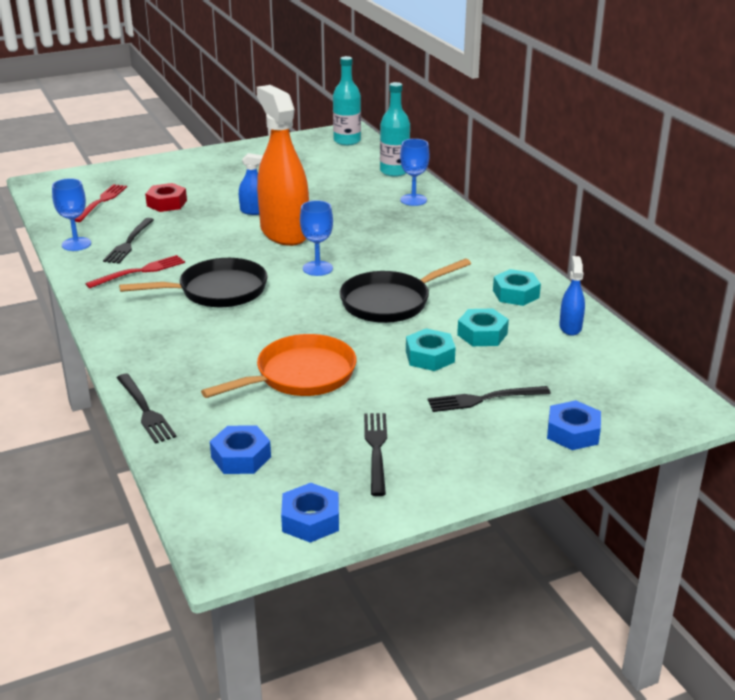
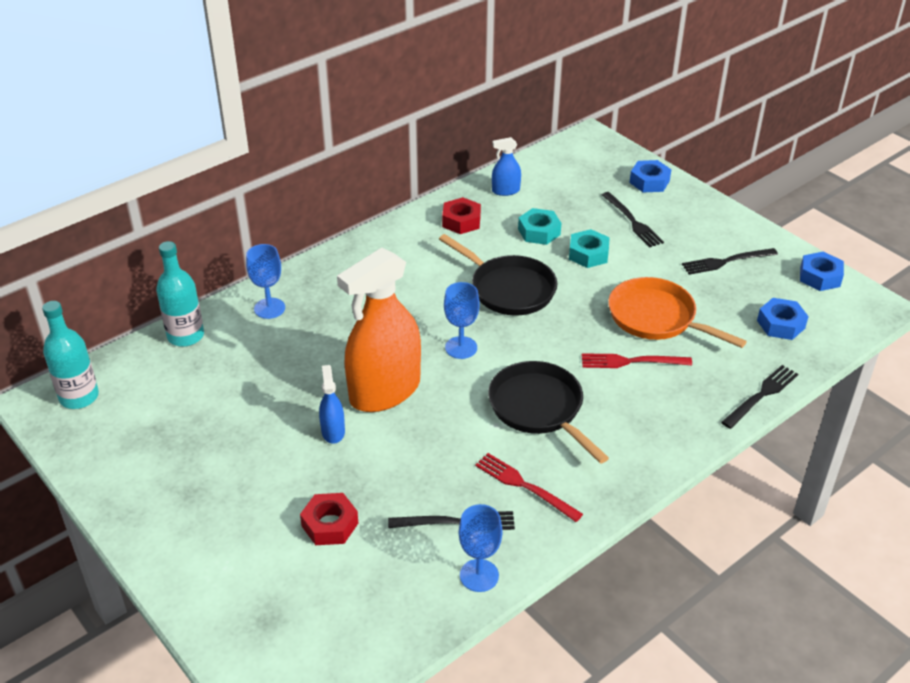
camera: 105 degrees left, 10 degrees up
red fork [75,184,127,222] -> red fork moved to [582,353,692,368]
turquoise nut [493,269,541,306] -> red nut [442,197,481,234]

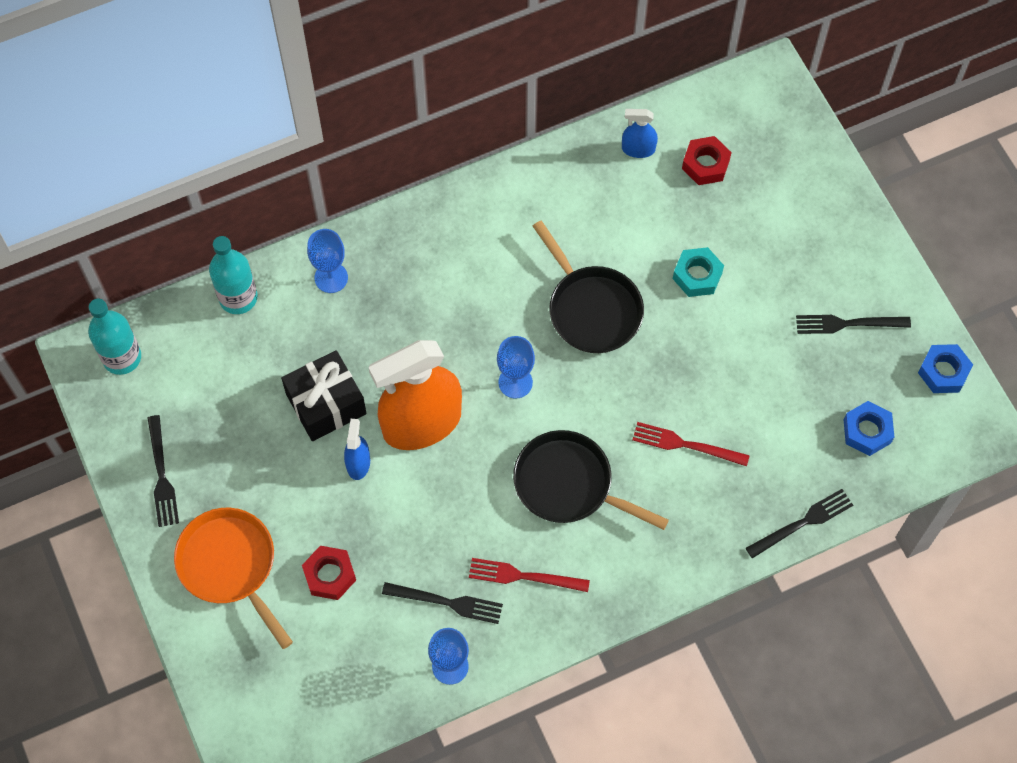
camera: 15 degrees right, 25 degrees up
red nut [442,197,481,234] -> red nut moved to [682,136,732,185]
red fork [475,453,583,522] -> red fork turned 45 degrees counterclockwise [469,558,590,592]
black pan [488,361,609,464] -> black pan turned 45 degrees counterclockwise [513,430,669,530]
turquoise nut [518,208,562,245] -> none
black fork [602,192,664,247] -> black fork moved to [148,415,179,527]
orange pan [608,277,747,348] -> orange pan moved to [174,508,293,649]
blue nut [629,160,671,192] -> none
none -> black gift [281,350,367,441]

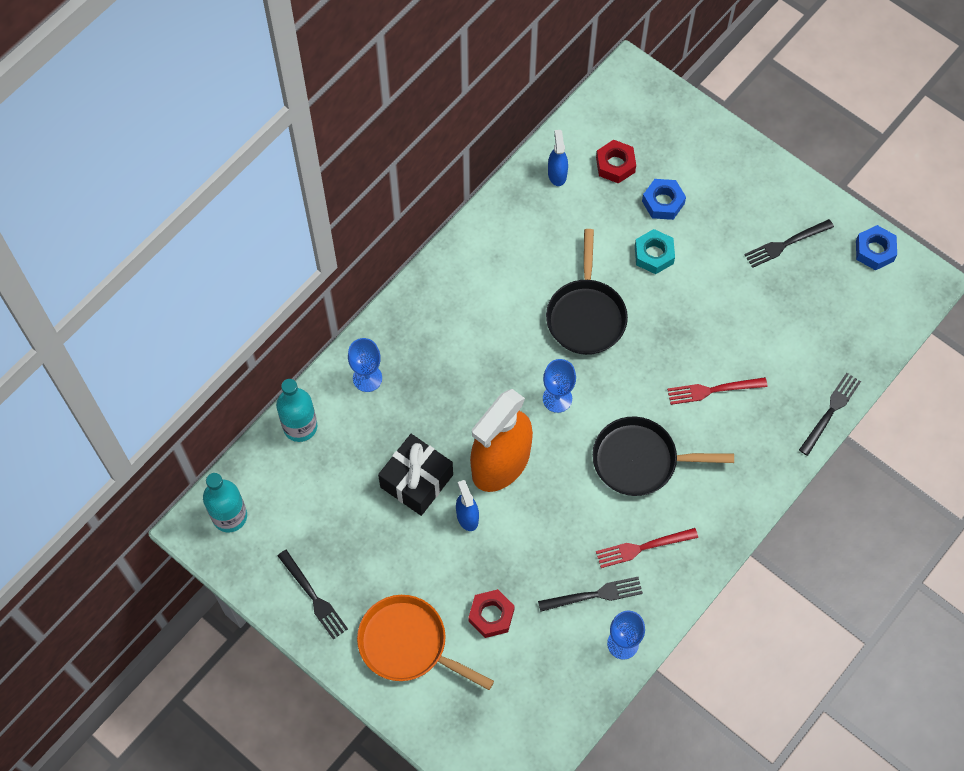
camera: 25 degrees left, 0 degrees up
black pan [533,221,644,353] -> black pan turned 60 degrees clockwise [546,229,628,355]
blue spray bottle [622,109,658,158] -> blue spray bottle turned 105 degrees clockwise [548,130,568,186]
blue nut [844,401,894,456] -> blue nut moved to [642,179,686,220]

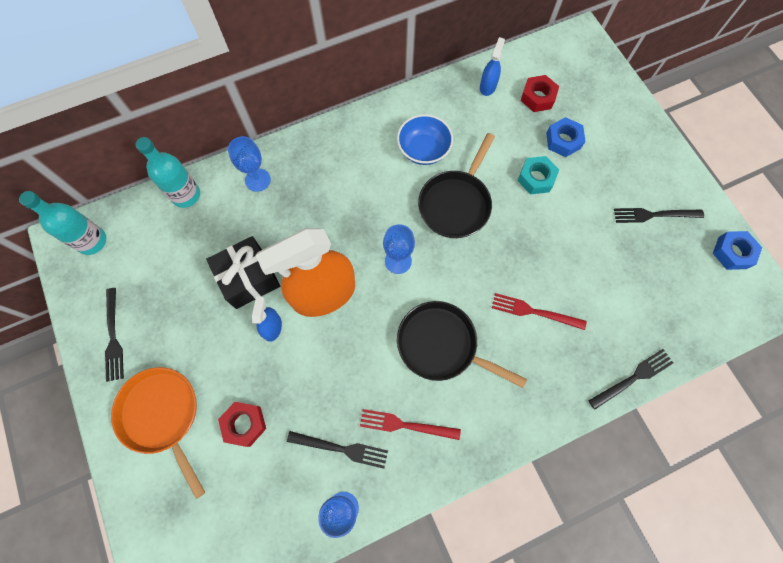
camera: 25 degrees right, 5 degrees up
none -> blue bowl [397,114,453,165]

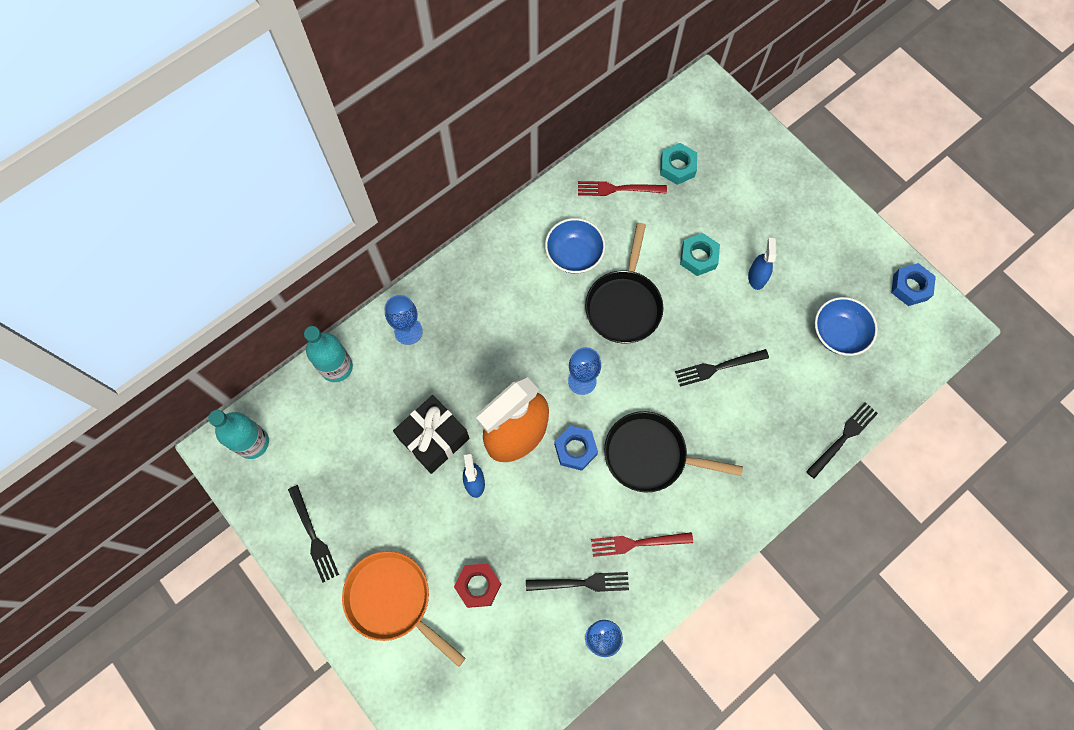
camera: 15 degrees left, 0 degrees up
blue spray bottle [480,37,505,96] -> blue spray bottle moved to [748,238,776,290]
red fork [492,293,587,330] -> red fork moved to [578,181,667,196]
red nut [521,75,559,112] -> turquoise nut [660,143,697,185]
blue nut [546,117,586,157] -> blue nut moved to [554,426,598,471]
black fork [614,208,704,223] -> black fork moved to [675,349,769,387]
none -> blue bowl [815,297,878,356]

